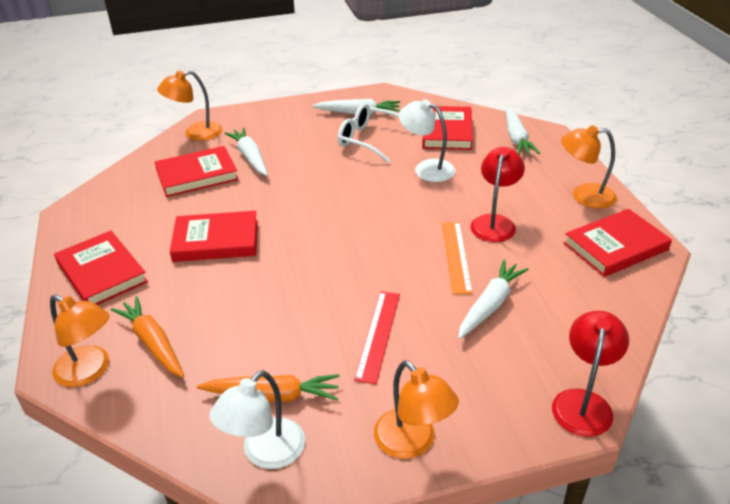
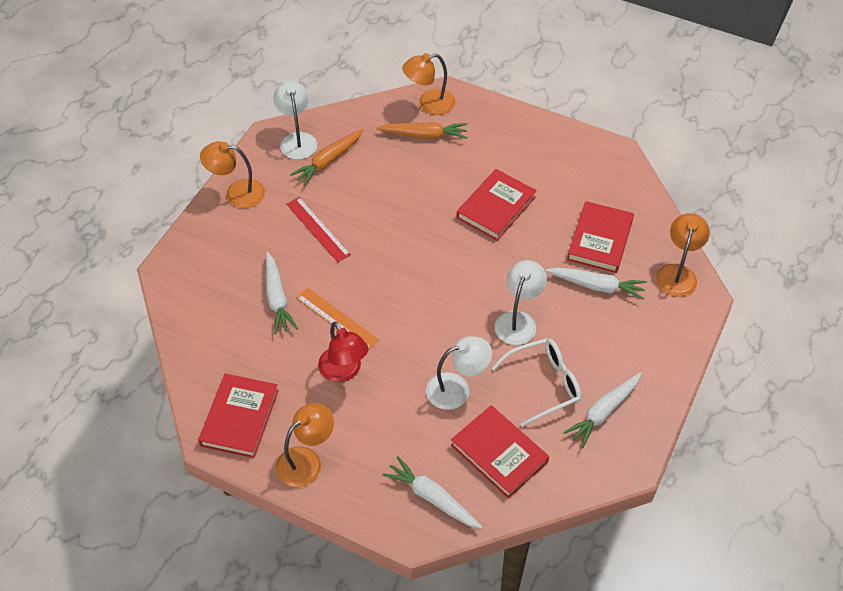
camera: 130 degrees right, 15 degrees up
red book [54,231,148,305] -> none
red lamp [552,311,629,437] -> none
none -> white lamp [495,260,547,345]

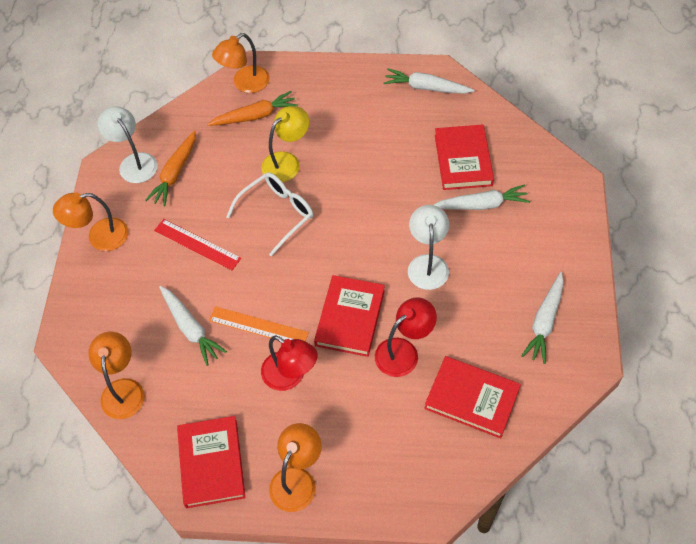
camera: 20 degrees left, 5 degrees up
white carrot [383,456,483,529] -> white carrot moved to [383,68,475,94]
white lamp [426,336,492,410] -> red lamp [375,297,437,377]
red book [457,169,537,241] -> red book moved to [314,275,385,357]
white glasses [492,338,581,427] -> white glasses moved to [226,173,313,256]
orange lamp [656,213,710,297] -> orange lamp moved to [88,332,145,419]
none -> yellow lamp [261,106,309,182]

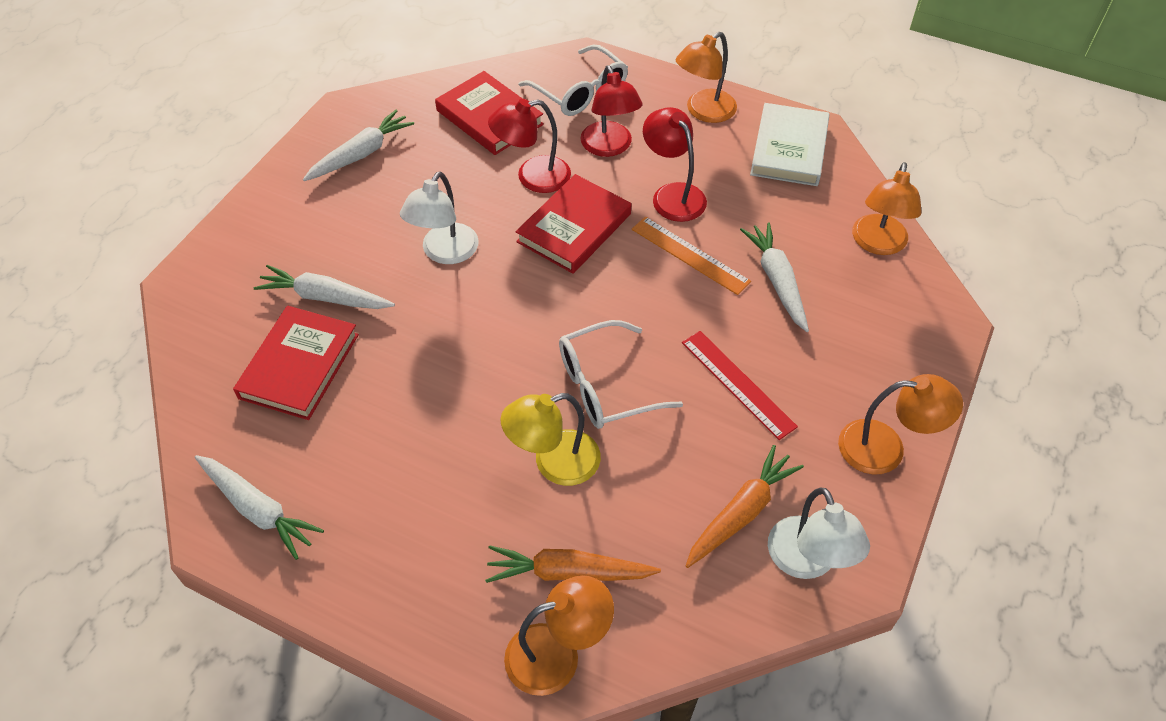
camera: 160 degrees left, 5 degrees down
red book [177,416,246,508] -> white book [750,103,830,186]
none -> white glasses [519,44,628,116]
none -> red lamp [581,65,642,157]

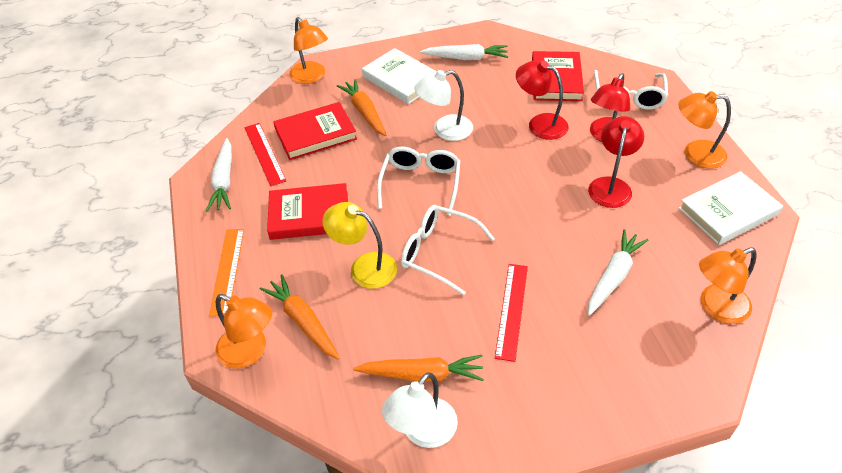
camera: 50 degrees right, 5 degrees down
white carrot [254,265,395,309] -> orange carrot [337,79,386,136]
red book [516,174,631,274] -> red book moved to [267,183,348,240]
orange ruler [632,217,751,295] -> orange ruler moved to [209,229,244,317]
orange lamp [838,374,963,474] -> orange lamp moved to [289,17,328,84]
none -> red ruler [244,123,286,186]
none -> white book [362,48,437,104]
none -> white glasses [377,147,460,216]

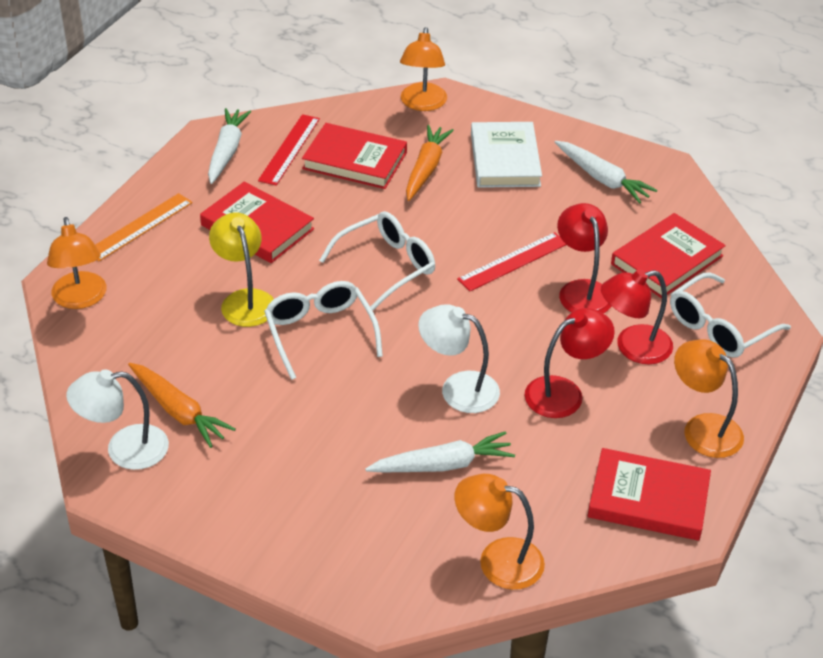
camera: 40 degrees right, 5 degrees down
white carrot [206,138,232,211] -> white carrot turned 150 degrees clockwise [208,108,251,184]
orange carrot [260,274,340,360] -> none
white lamp [414,70,473,141] -> white lamp moved to [418,304,500,413]
red ruler [495,264,528,362] -> red ruler moved to [457,232,566,291]
white book [679,171,783,245] -> red book [588,448,711,541]

